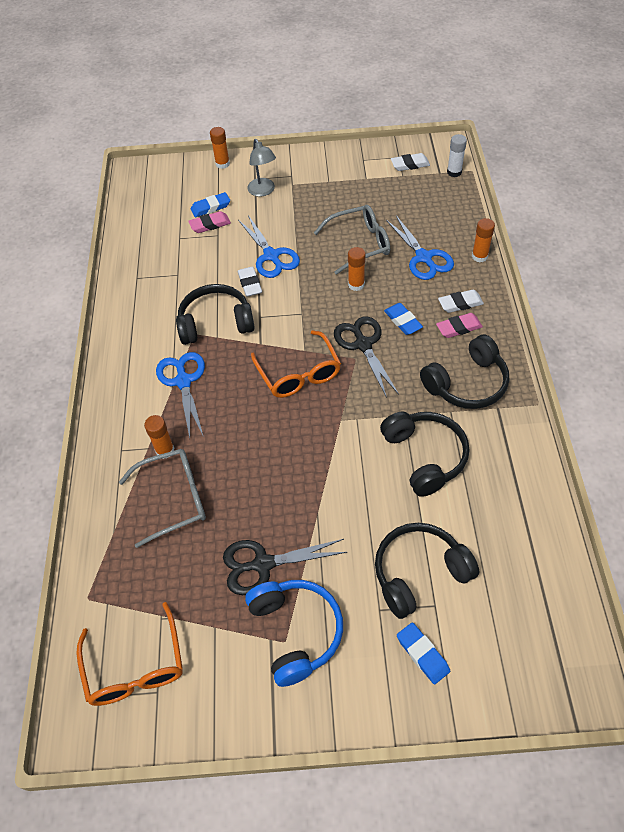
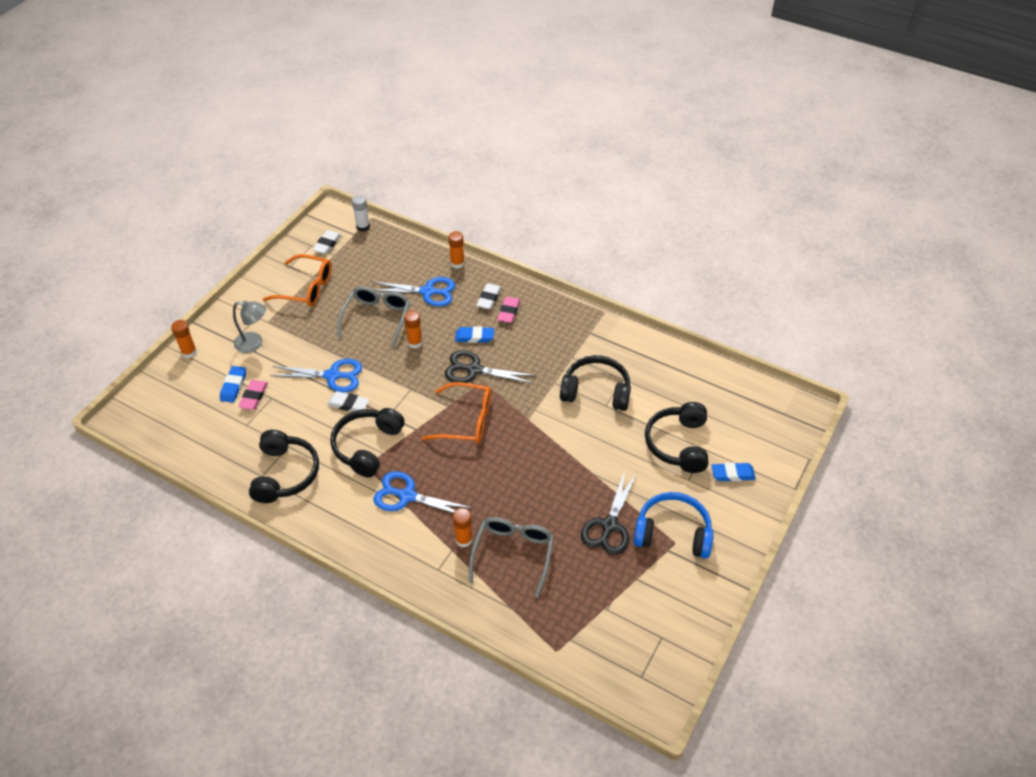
camera: 60 degrees left, 5 degrees down
orange glasses [76,602,183,706] -> orange glasses moved to [263,254,332,307]
black headphones [420,335,509,409] -> black headphones moved to [249,430,319,503]

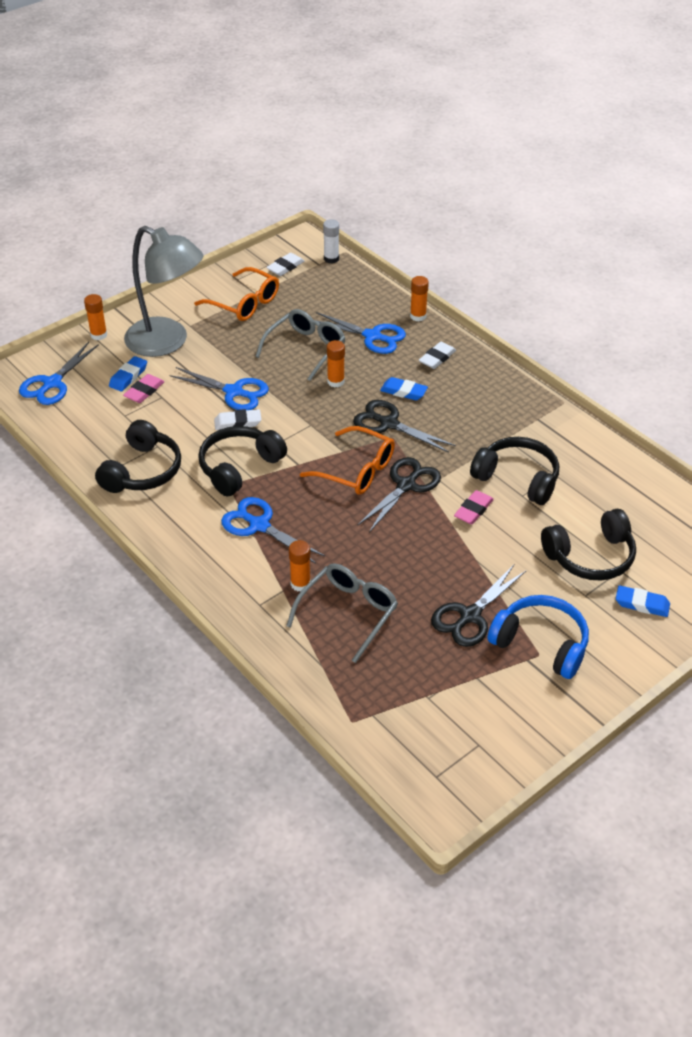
camera: 20 degrees right, 5 degrees down
grey lamp [233,301,266,353] -> grey lamp [124,226,204,357], size x2.00
white eraser [327,391,369,412] -> white eraser turned 45 degrees counterclockwise [214,409,261,430]
pink eraser [497,297,520,323] -> pink eraser moved to [454,490,494,524]
black headphones [645,402,708,473] -> black headphones turned 135 degrees counterclockwise [541,509,636,580]
none -> blue scissors [19,342,99,405]
none -> black scissors [357,457,441,533]

